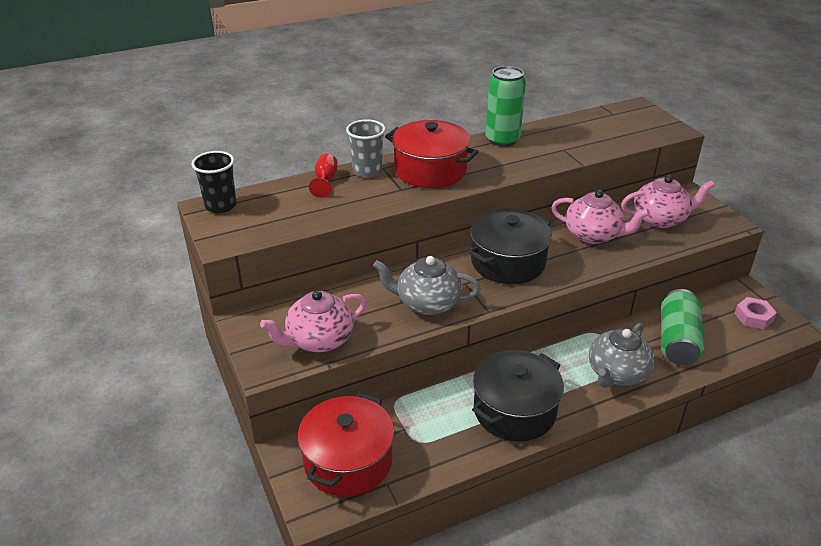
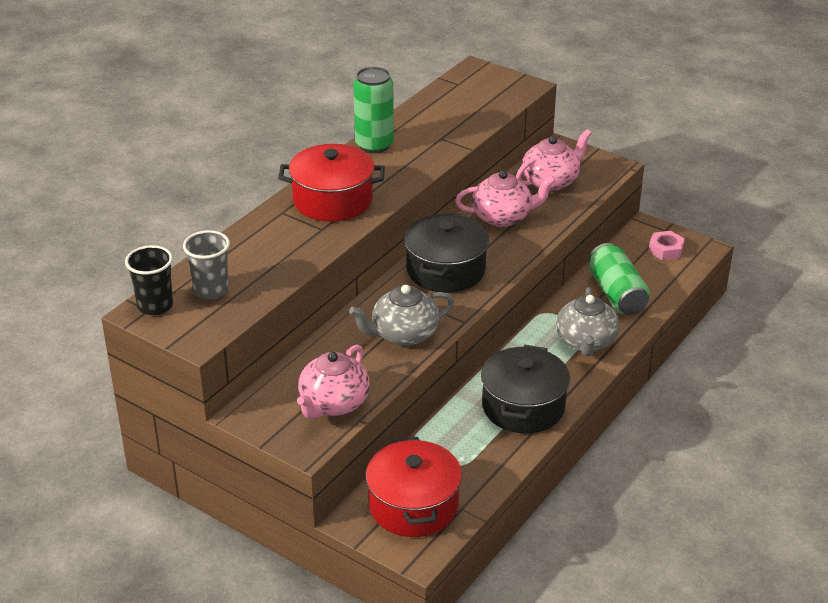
camera: 30 degrees left, 0 degrees up
red goblet [309,154,338,198] -> none
grey cup [346,119,386,178] -> grey cup moved to [183,230,230,299]

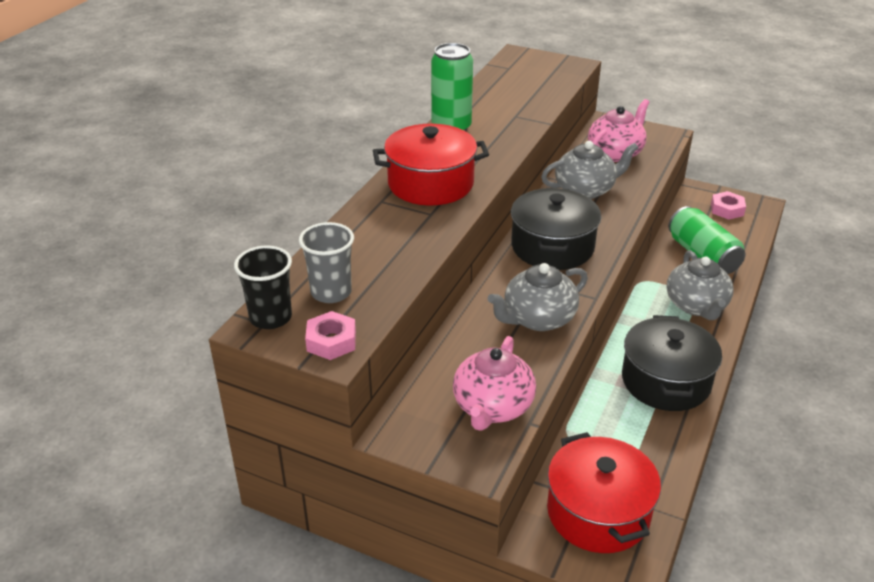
camera: 10 degrees left, 0 degrees up
pink teapot [455,170,556,227] -> grey teapot [541,141,638,199]
none -> pink nut [305,311,356,360]

